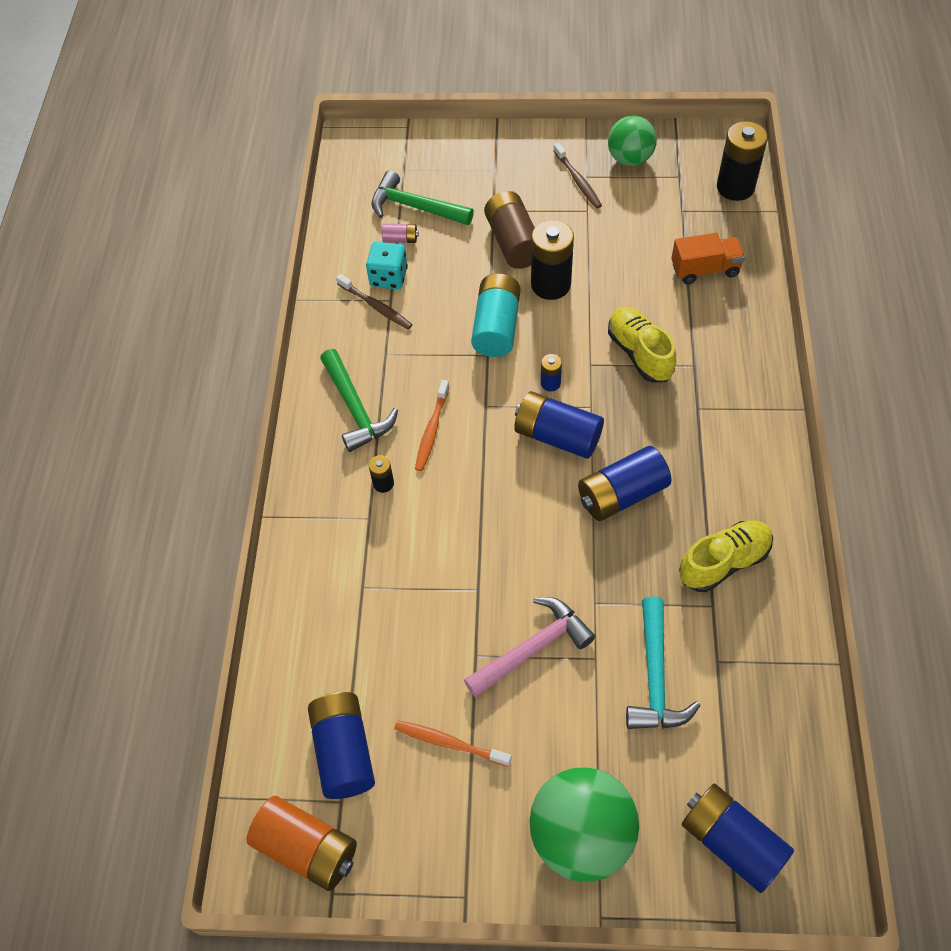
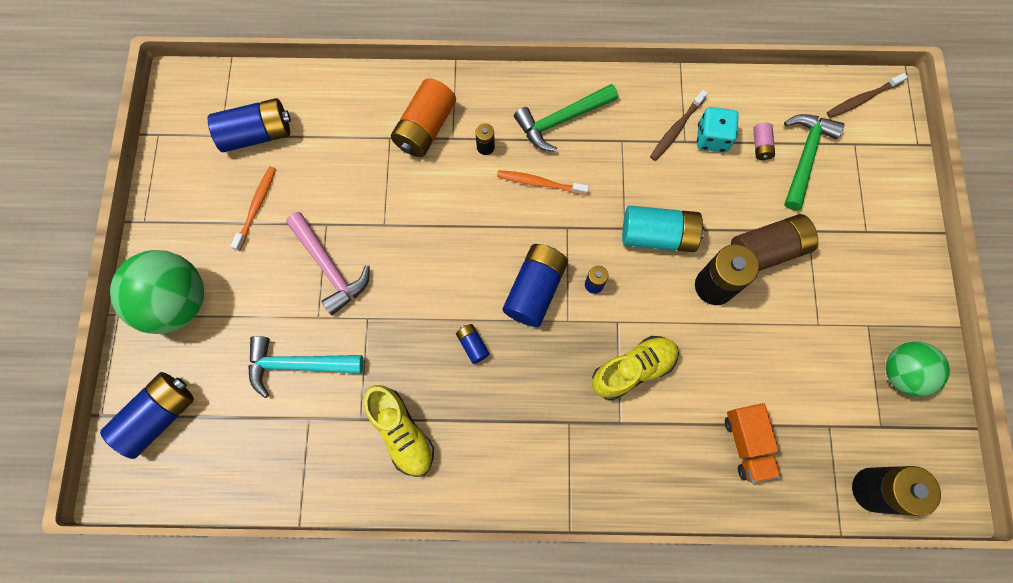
camera: 85 degrees right, 15 degrees up
orange battery [247,796,357,891] -> orange battery moved to [391,78,456,157]
brown toothbrush [554,143,602,209] -> brown toothbrush moved to [827,73,908,118]
blue battery [578,446,671,521] -> blue battery [456,324,490,364], size x0.48

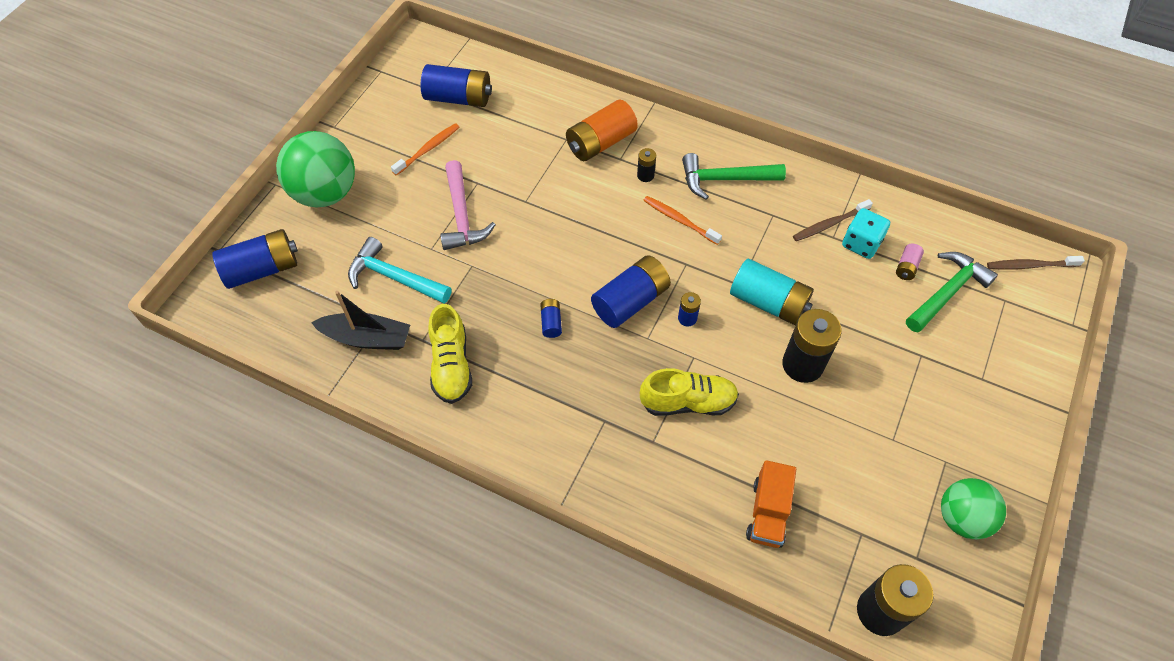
camera: 25 degrees right, 15 degrees down
brown battery [731,214,818,271] -> none
none -> black boat [311,291,410,350]

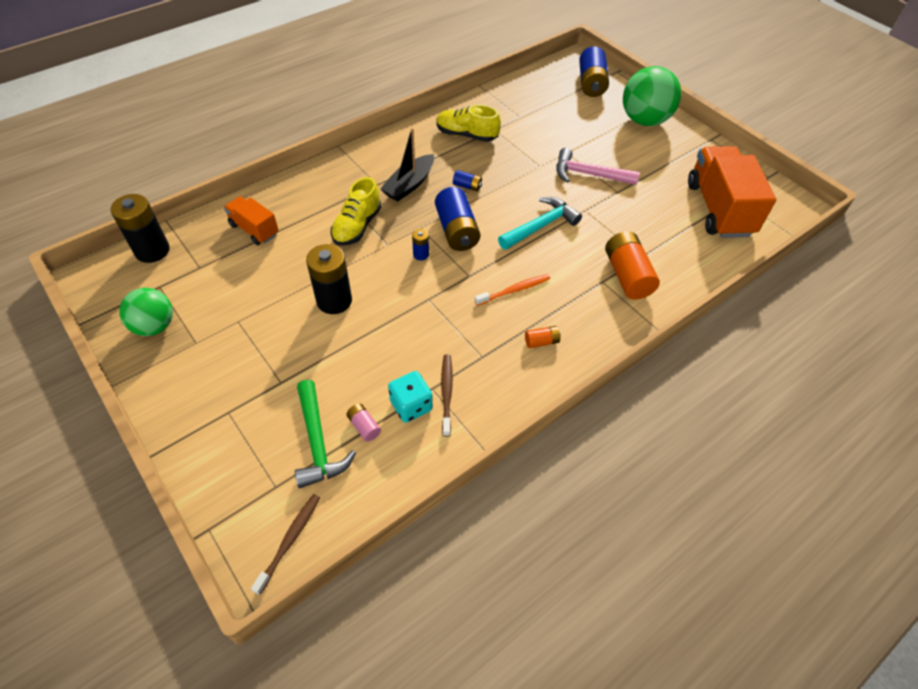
camera: 115 degrees right, 5 degrees down
black boat [311,291,410,350] -> black boat moved to [380,128,434,202]
turquoise hammer [348,237,452,304] -> turquoise hammer moved to [498,197,582,250]
orange toothbrush [391,123,459,176] -> none
blue battery [421,64,492,107] -> orange truck [688,146,776,238]
black battery [637,148,656,182] -> none
green hammer [682,153,786,200] -> orange battery [525,326,561,348]
turquoise battery [730,259,814,325] -> none

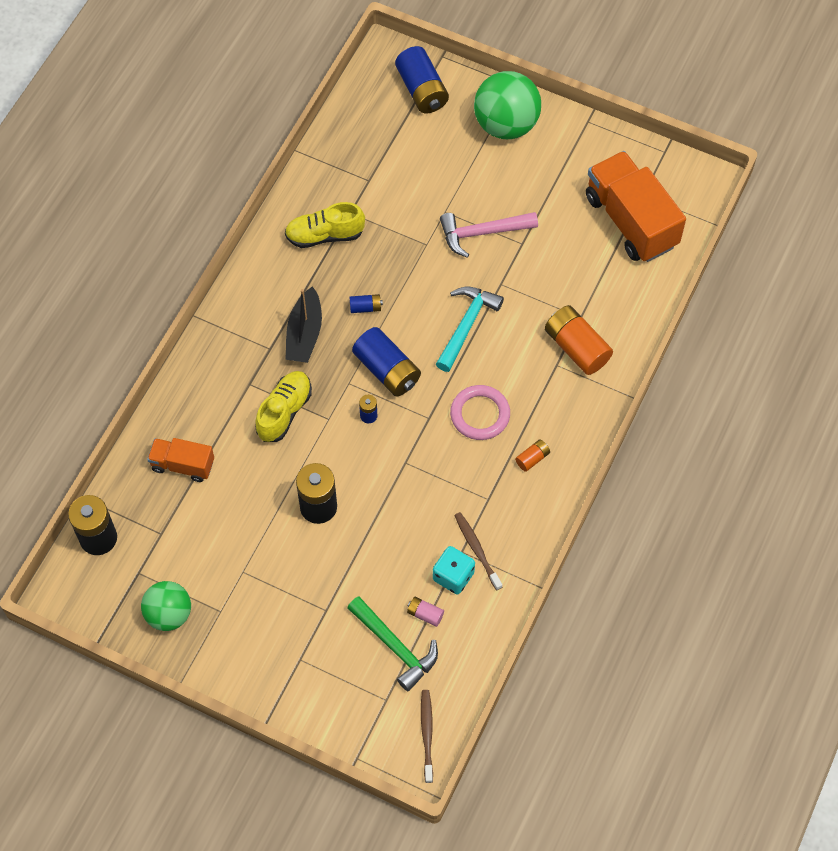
camera: 25 degrees left, 10 degrees up
yellow shoe [331,177,381,246] -> yellow shoe turned 150 degrees counterclockwise [255,371,312,442]
orange toothbrush [475,274,550,306] -> pink ring [450,385,510,440]

